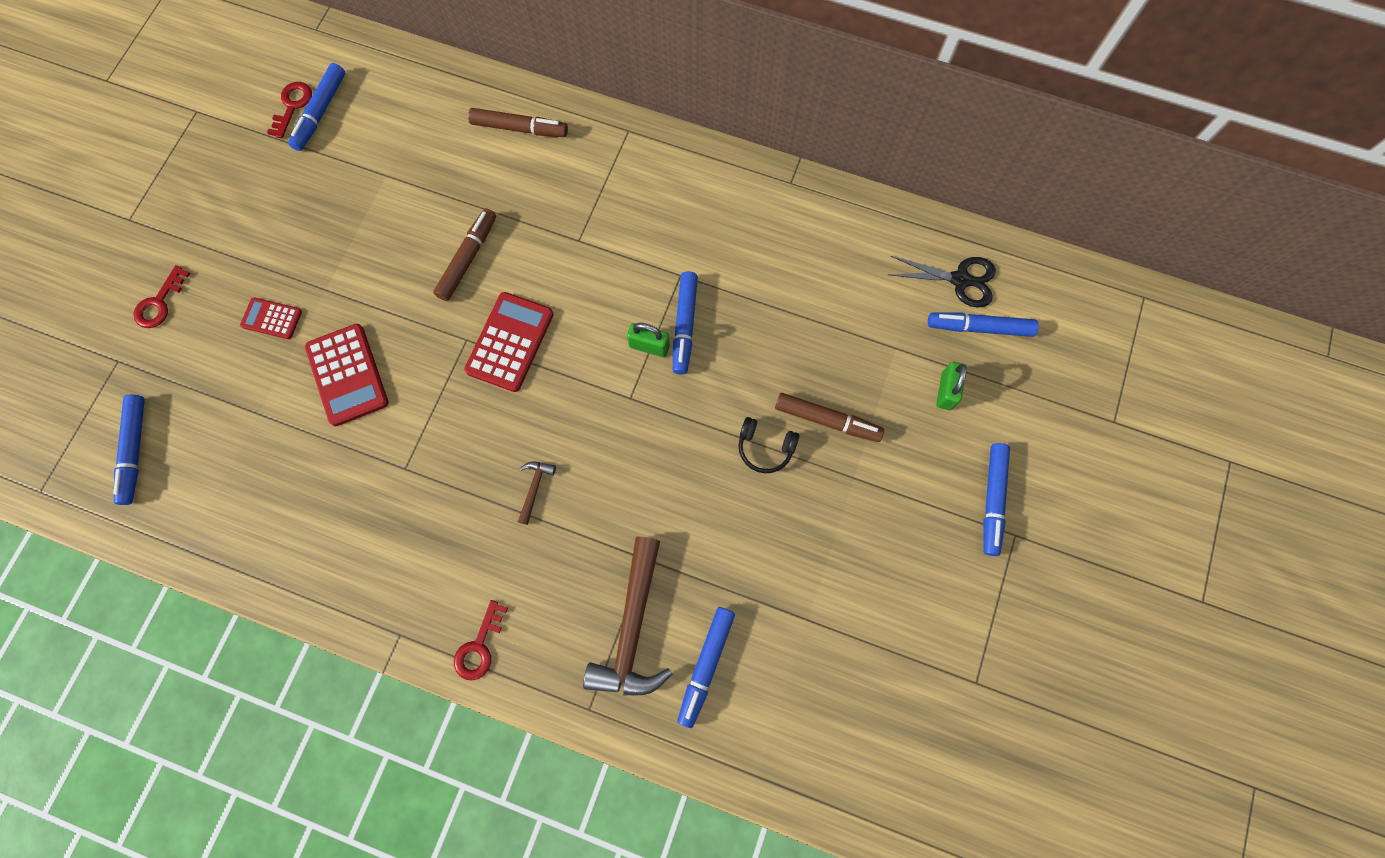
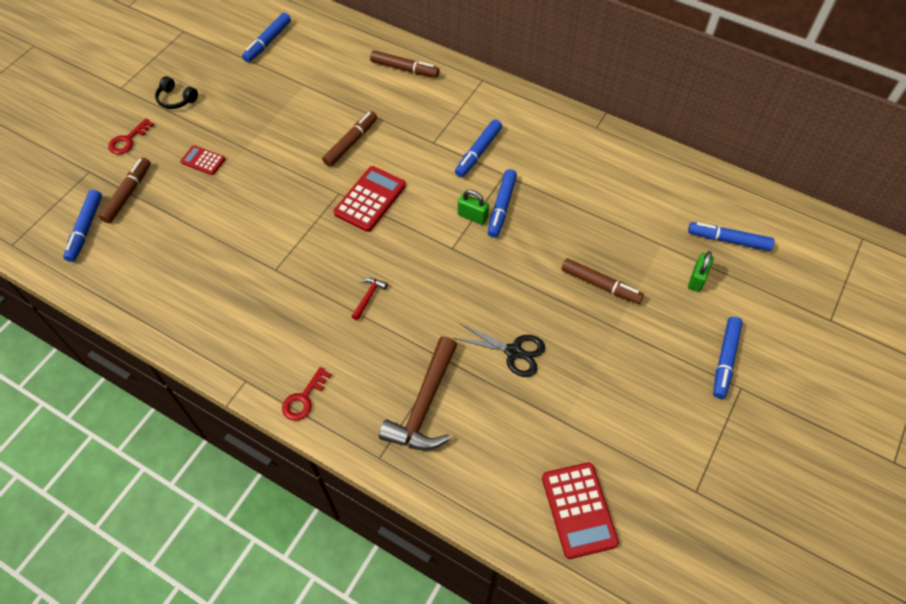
camera: 10 degrees right, 15 degrees down
red key [267,82,312,139] -> none
red calculator [305,324,389,426] -> red calculator moved to [542,462,619,559]
brown hammer [518,461,556,525] -> red hammer [351,278,388,320]
blue marker [677,607,735,728] -> blue marker moved to [455,119,502,177]
black headphones [739,417,799,473] -> black headphones moved to [155,76,198,109]
black scissors [887,256,996,308] -> black scissors moved to [454,323,545,377]
none -> brown marker [99,158,151,223]

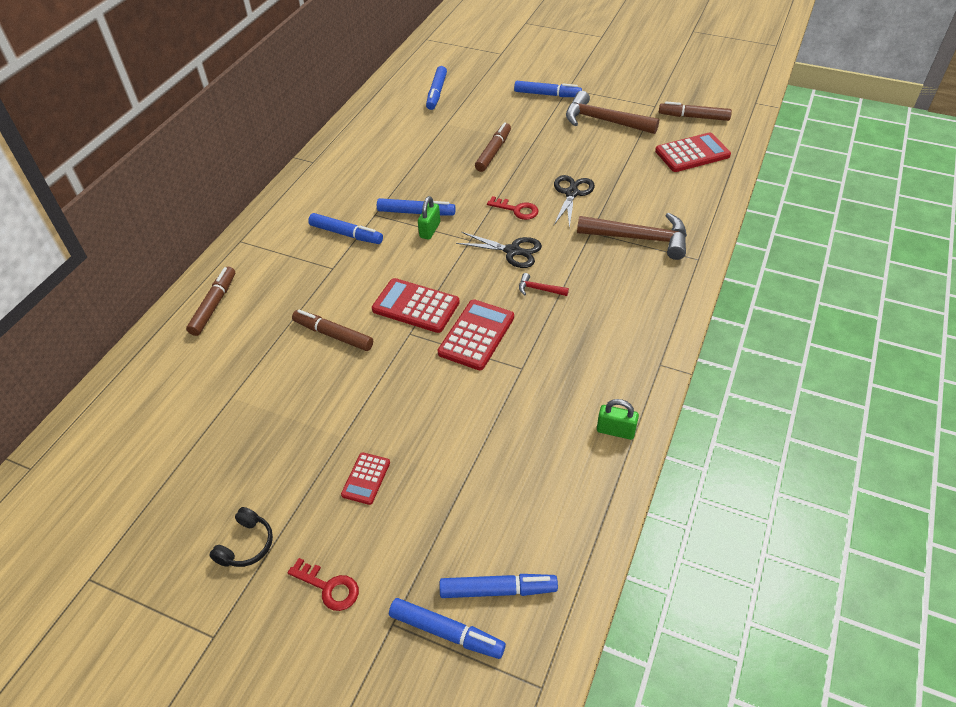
camera: 95 degrees left, 10 degrees down
brown marker [99,158,151,223] -> brown marker moved to [659,101,732,121]
blue marker [242,13,291,62] -> blue marker moved to [389,598,506,659]
red key [282,367,332,421] -> red key moved to [487,196,539,220]
green padlock [688,251,713,292] -> green padlock moved to [597,399,639,440]
none -> red calculator [438,299,514,370]
none -> black scissors [456,232,542,268]
none -> brown hammer [566,91,659,134]

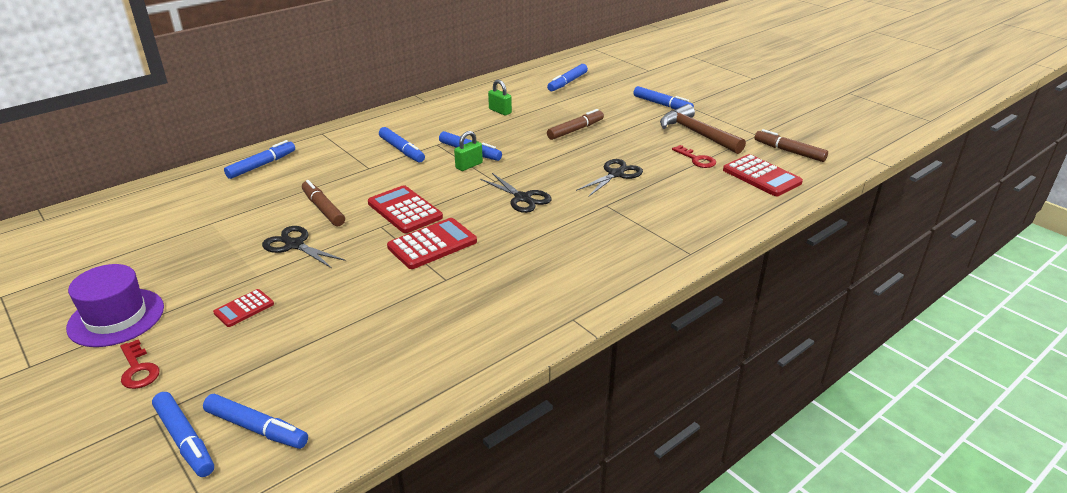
camera: 25 degrees right, 15 degrees down
brown marker [186,267,235,336] -> blue marker [224,140,295,179]
black headphones [209,507,273,567] -> purple hat [66,264,164,347]
red key [487,196,539,220] -> red key moved to [672,145,716,168]
red hammer [519,273,569,296] -> none
brown hammer [577,213,687,260] -> none
green padlock [597,399,639,440] -> green padlock moved to [488,80,512,116]
red calculator [655,132,731,172] -> red calculator turned 45 degrees clockwise [723,154,803,196]
none -> black scissors [262,226,346,268]

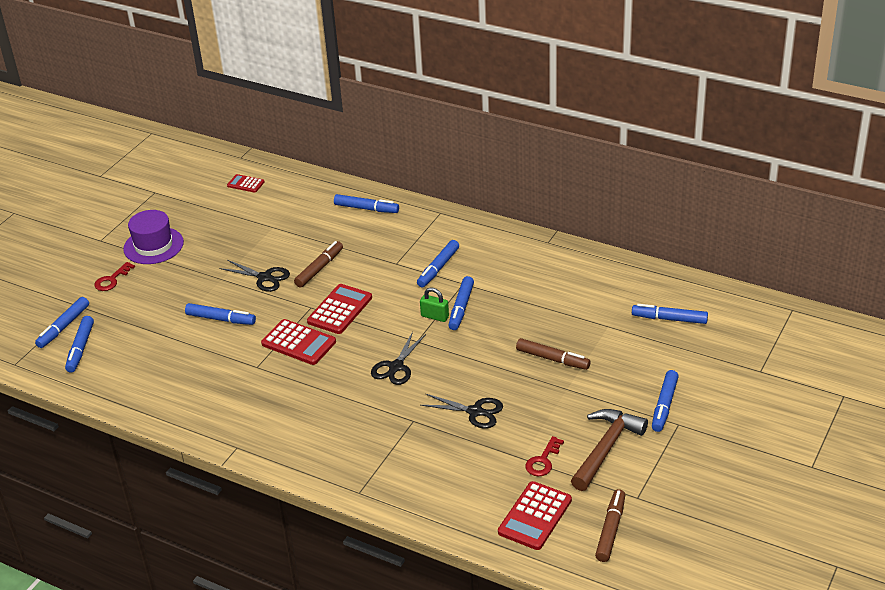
camera: 70 degrees right, 5 degrees up
red calculator [213,289,274,327] -> red calculator moved to [227,174,264,193]
black scissors [262,226,346,268] -> black scissors turned 105 degrees clockwise [219,260,290,292]
green padlock [488,80,512,116] -> none
none -> blue marker [185,303,256,325]

